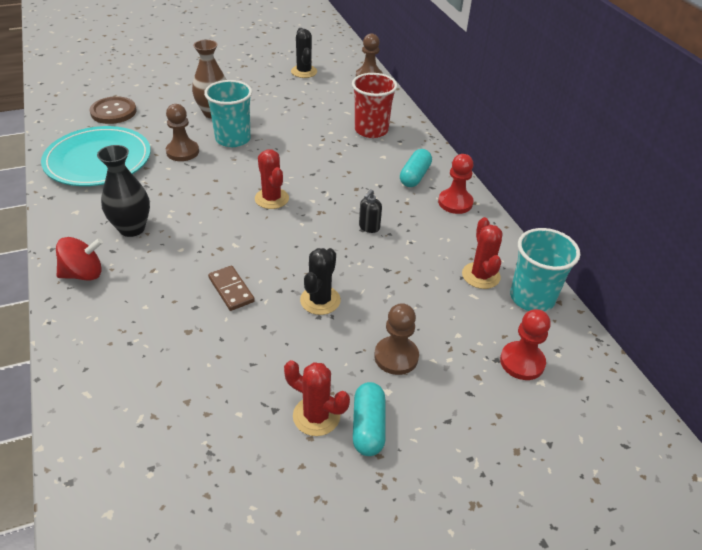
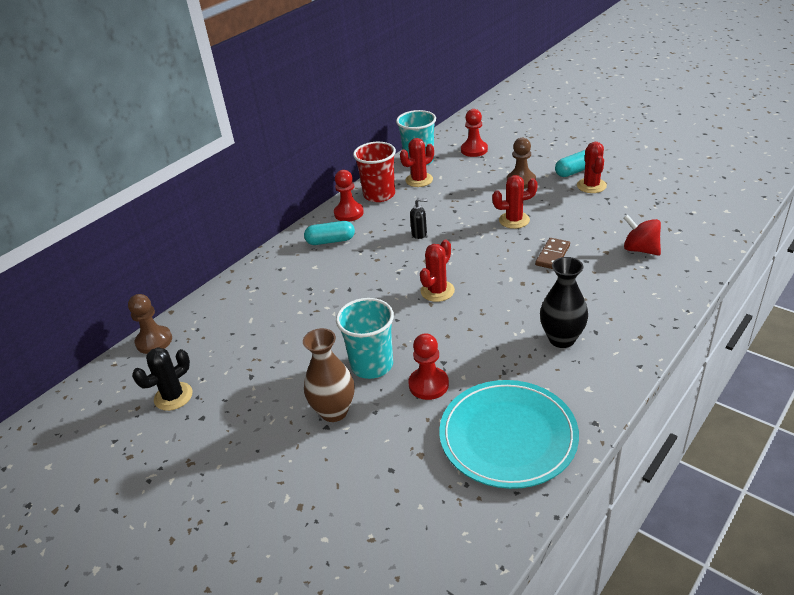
camera: 115 degrees left, 5 degrees down
red spinning top [56,237,103,281] -> red spinning top moved to [624,215,661,256]
brown button [89,96,136,124] -> none
brown pawn [166,104,199,161] -> red pawn [408,333,449,400]
black cactus [300,248,340,315] -> red cactus [492,175,538,229]
red cup [352,73,397,138] -> red cup moved to [353,142,396,202]

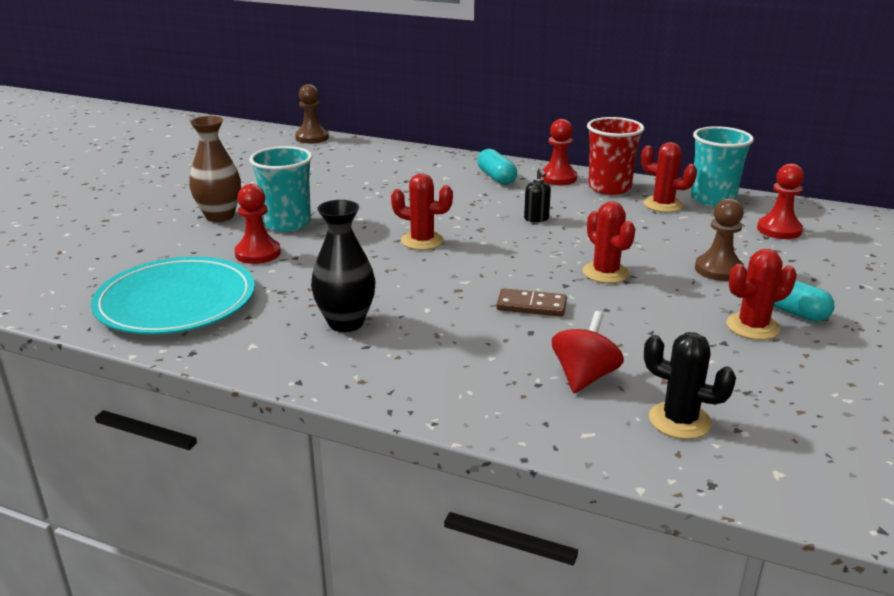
camera: 70 degrees right, 10 degrees down
black cactus [132,347,193,411] -> black cactus moved to [644,332,736,439]

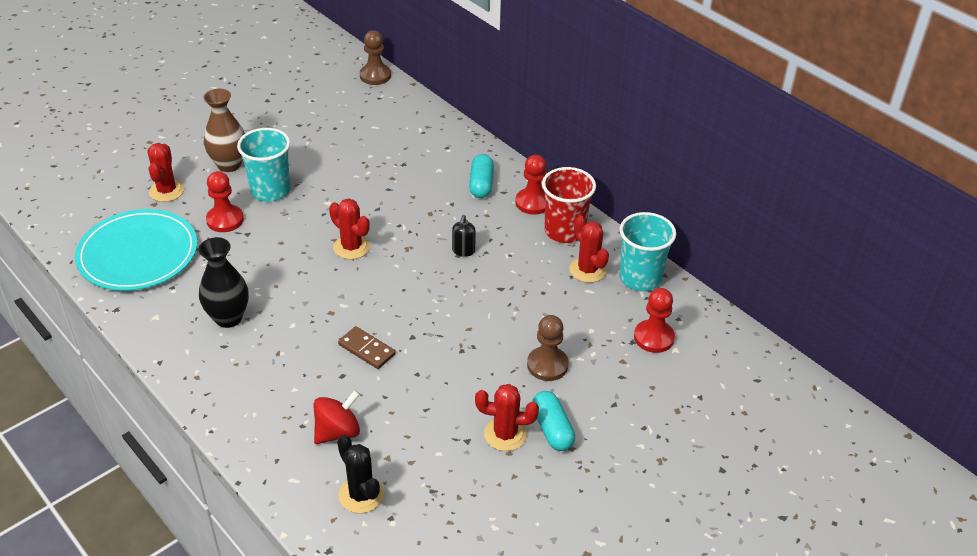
camera: 25 degrees right, 15 degrees up
red cactus [583,201,635,283] -> red cactus moved to [148,143,185,202]

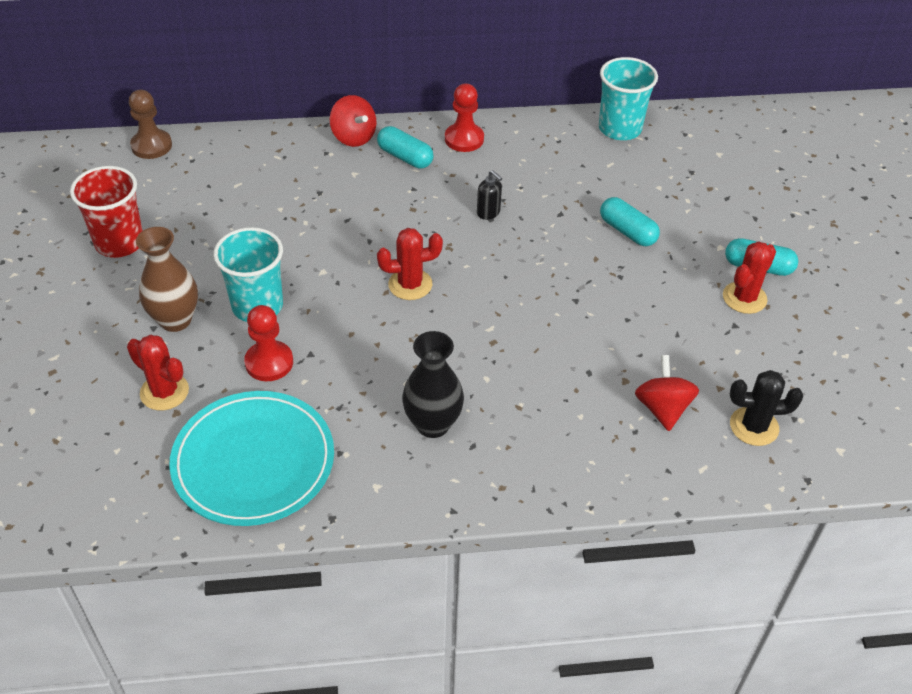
camera: 55 degrees left, 5 degrees up
brown domino [338,326,396,369] -> none
brown pawn [527,315,569,381] -> none
red cup [542,167,596,243] -> red cup moved to [70,166,143,258]
red cactus [569,216,609,283] -> none
red pawn [634,288,675,353] -> none
none -> red spinning top [330,95,377,147]
none -> turquoise capsule [600,197,660,246]

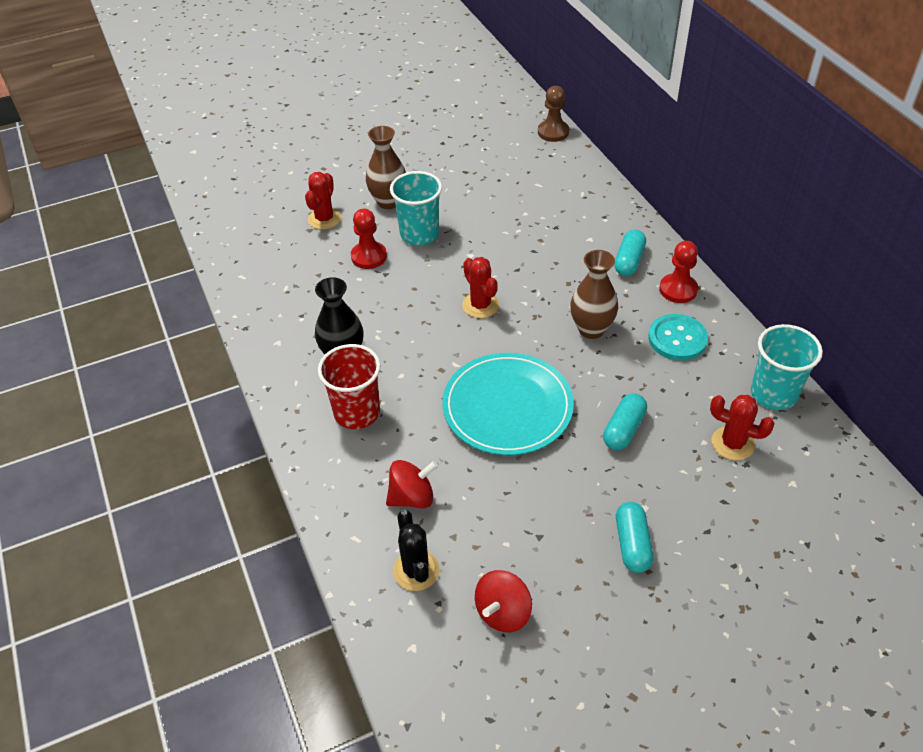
camera: 75 degrees right, 0 degrees up
red cup [70,166,143,258] -> red cup moved to [318,344,380,429]
turquoise plate [169,391,334,526] -> turquoise plate moved to [442,353,574,455]
red spinning top [330,95,377,147] -> red spinning top moved to [475,570,532,632]
black soap dispenser [477,170,502,220] -> brown vase [570,250,618,339]
red cactus [723,241,776,314] -> red cactus moved to [710,395,775,460]
none -> turquoise button [648,314,708,361]

